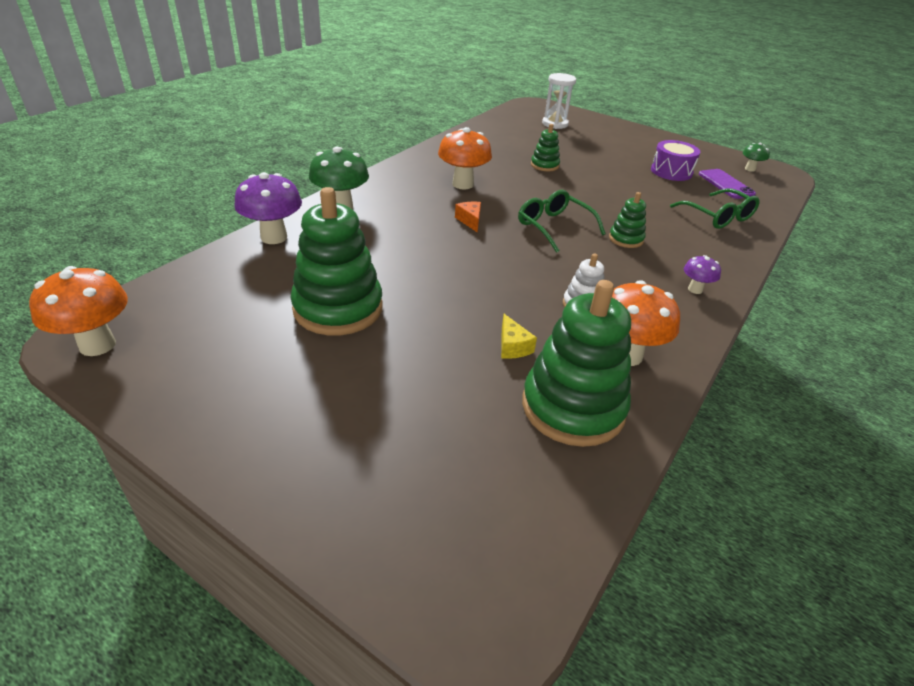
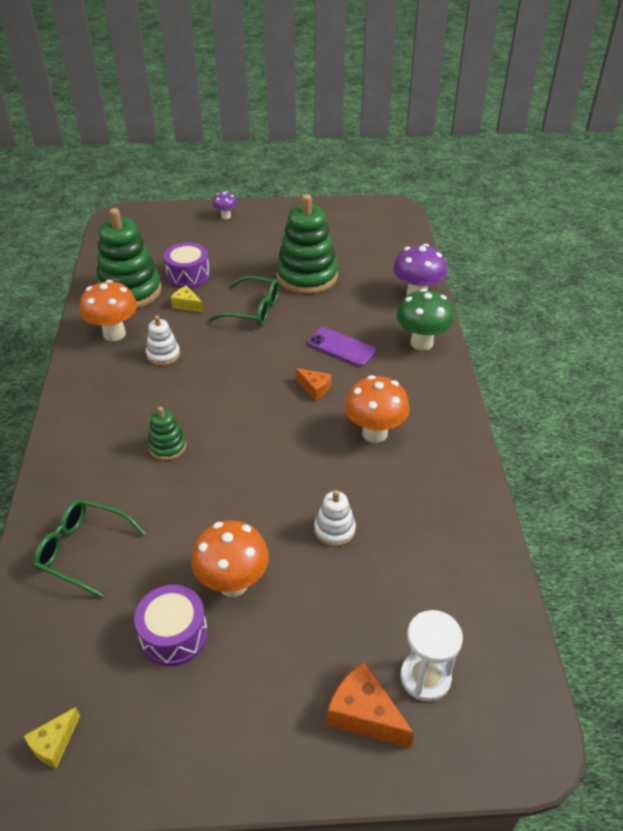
camera: 145 degrees right, 5 degrees up
orange mushroom [29,266,128,356] -> orange mushroom moved to [191,520,269,597]
green glasses [518,190,606,253] -> green glasses moved to [209,276,279,326]
green stacking toy [531,124,560,171] -> white stacking toy [314,490,356,546]
purple mushroom [684,255,721,294] -> purple mushroom moved to [213,191,237,219]
purple phone [699,169,756,199] -> purple phone moved to [308,327,376,367]
green mushroom [743,143,770,172] -> yellow cheese [24,707,80,769]
none -> purple drum [164,242,210,288]
none -> orange cheese [327,662,414,748]

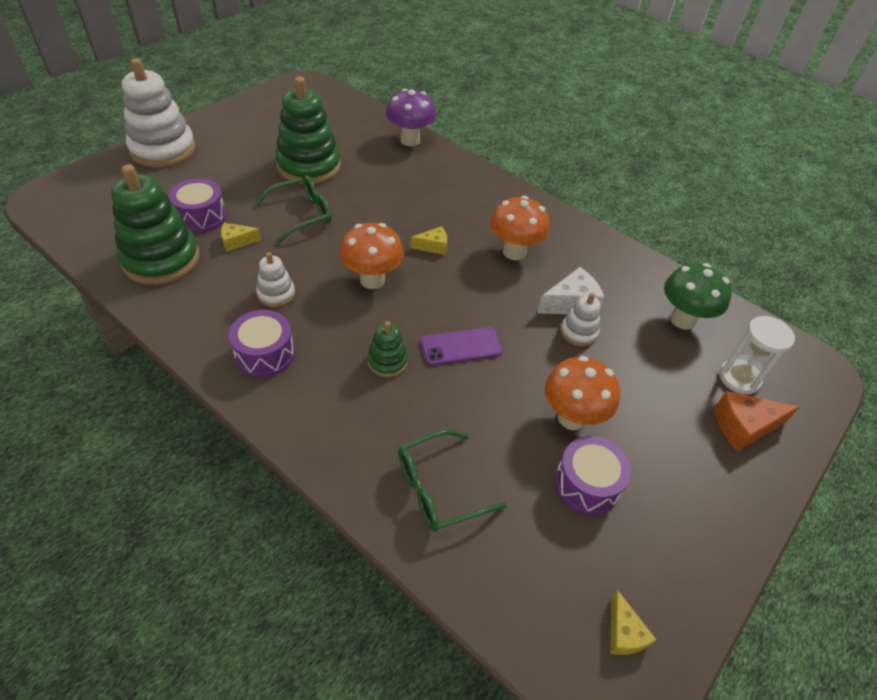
camera: 50 degrees left, 5 degrees up
orange mushroom [80,280,137,341] -> orange mushroom moved to [340,223,404,289]
purple mushroom [213,191,237,219] -> white stacking toy [122,58,196,167]
orange cheese [296,368,331,400] -> yellow cheese [411,226,447,255]
purple phone [308,327,376,367] -> purple phone moved to [421,327,503,366]
green mushroom [397,289,454,351] -> green mushroom moved to [664,263,732,330]
none -> purple drum [229,310,295,378]
none -> white cheese [537,267,605,314]

